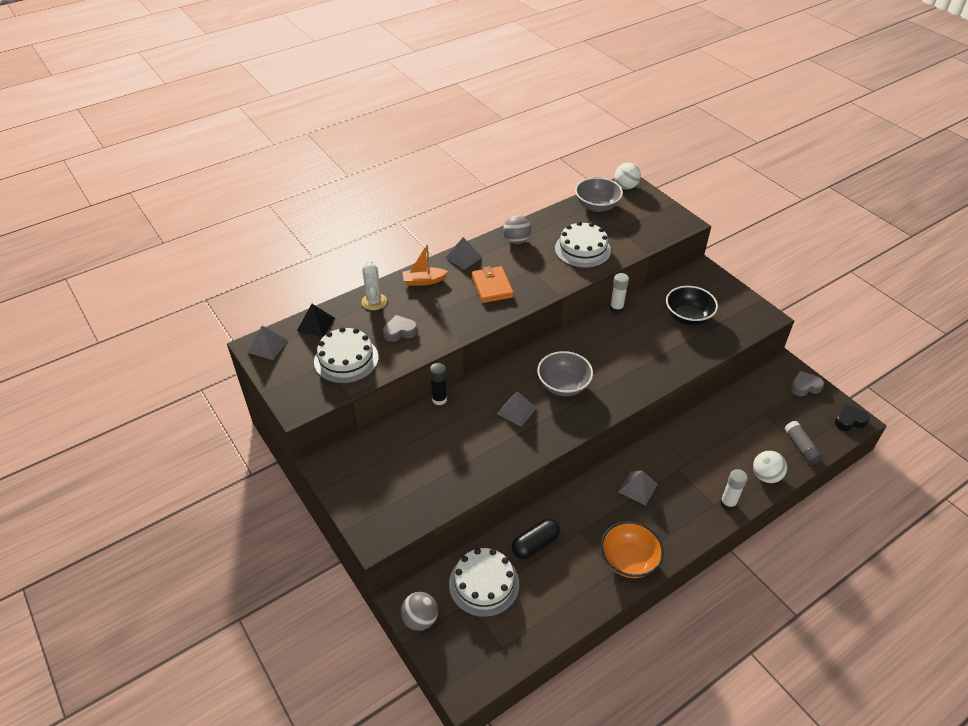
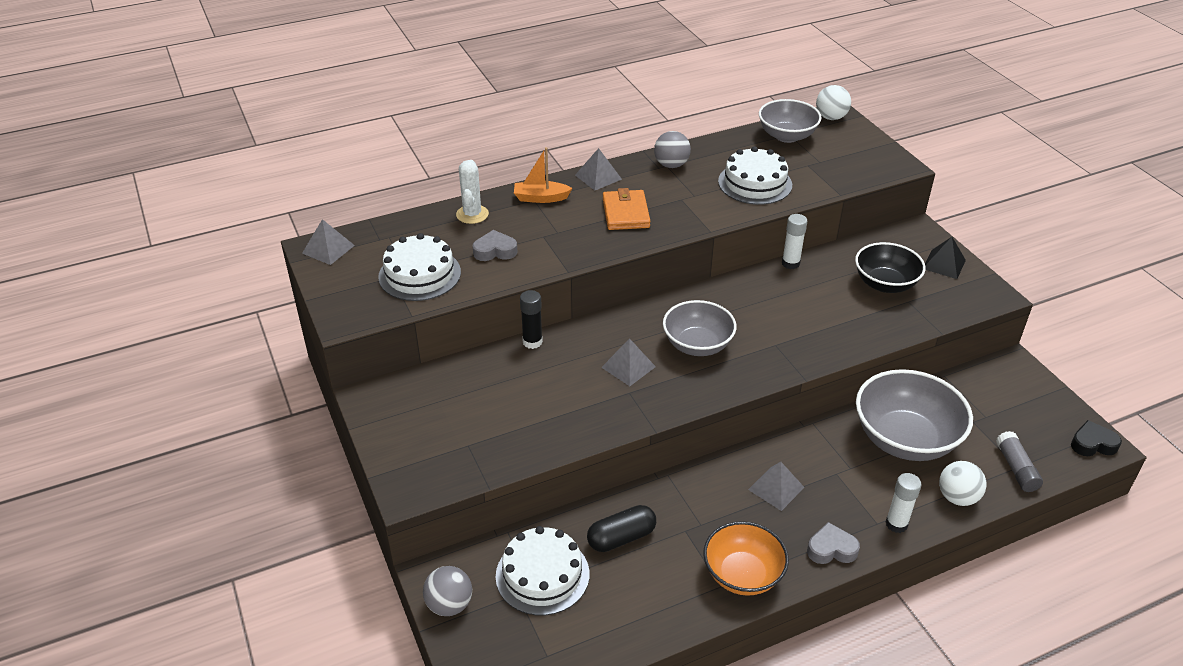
camera: 10 degrees right, 5 degrees down
black pyramid [297,304,335,337] -> black pyramid moved to [925,237,966,279]
grey heart [791,371,824,396] -> grey heart moved to [807,522,860,564]
none -> grey bowl [856,369,973,461]

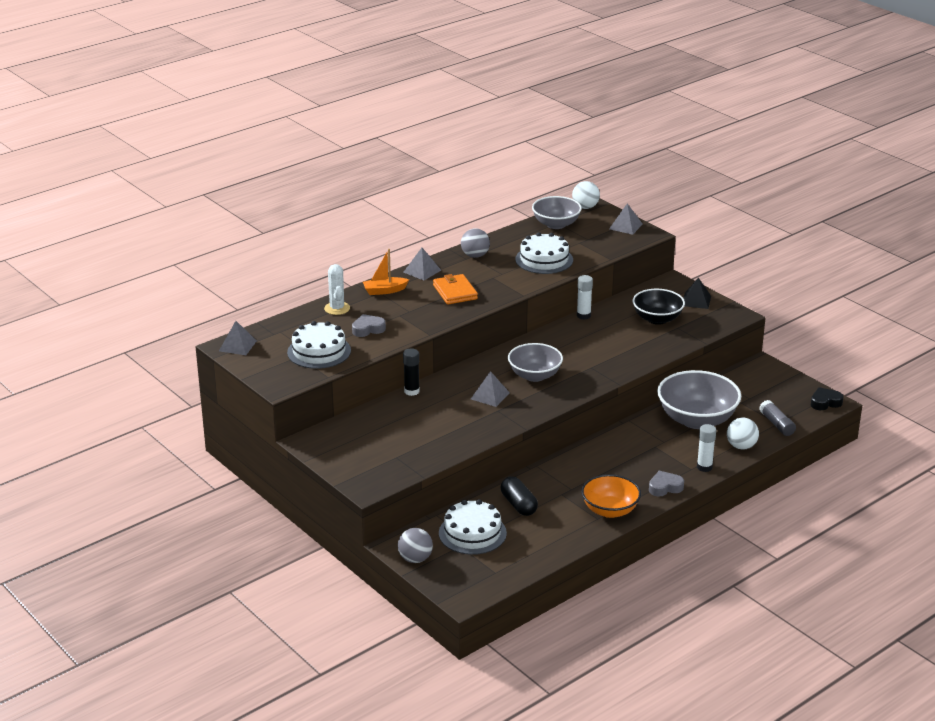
camera: 15 degrees left, 10 degrees down
black capsule [587,505,656,552] -> black capsule turned 75 degrees counterclockwise [501,476,538,516]
grey pyramid [748,462,805,511] -> grey pyramid moved to [609,204,642,235]

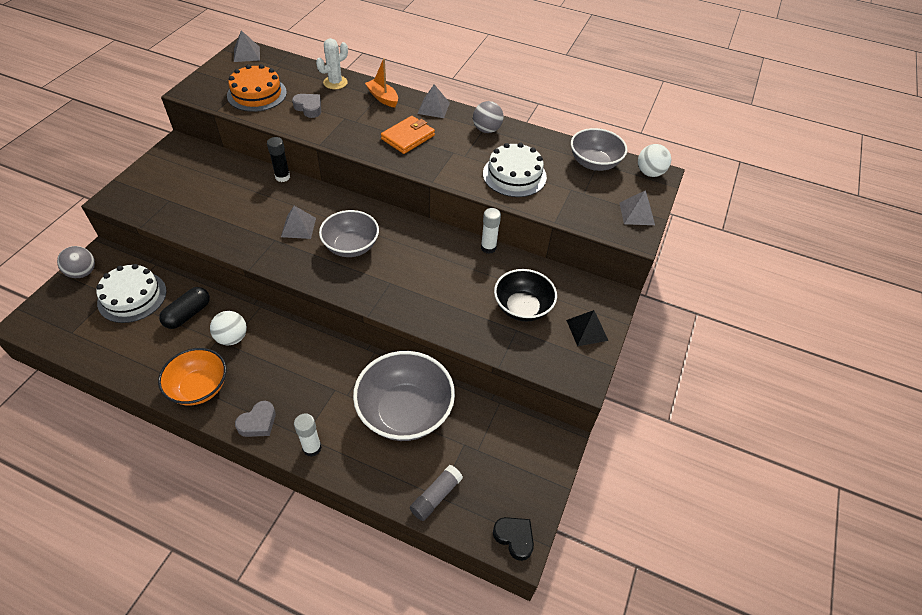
camera: 60 degrees right, 20 degrees up
white cake [287,321,351,369] -> orange cake [227,64,287,112]
grey heart [649,471,684,496] -> grey heart turned 90 degrees clockwise [235,401,276,437]
white ball [727,418,759,450] -> white ball moved to [210,311,247,345]

